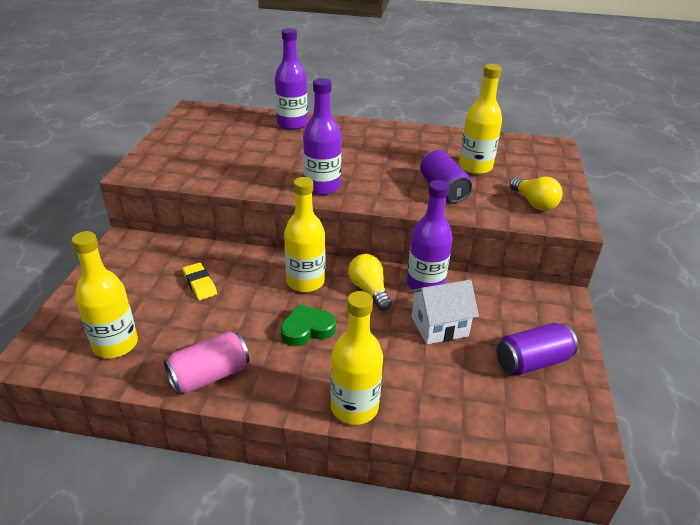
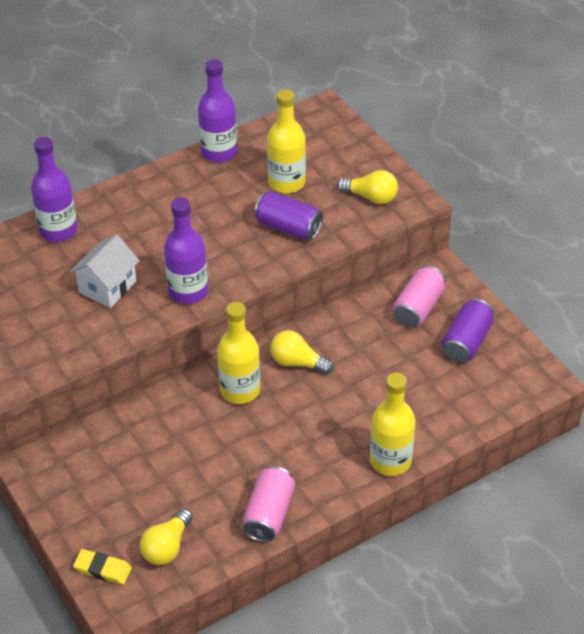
camera: 40 degrees left, 10 degrees up
yellow bottle [71,231,138,358] -> yellow light bulb [140,508,193,565]
yellow eraser [182,263,217,300] -> yellow eraser moved to [73,549,132,585]
green heart [280,304,336,346] -> none
purple bottle [407,180,453,292] -> purple bottle moved to [198,59,237,163]
white house [410,280,479,344] -> white house moved to [70,235,140,308]
none -> pink can [393,265,446,327]

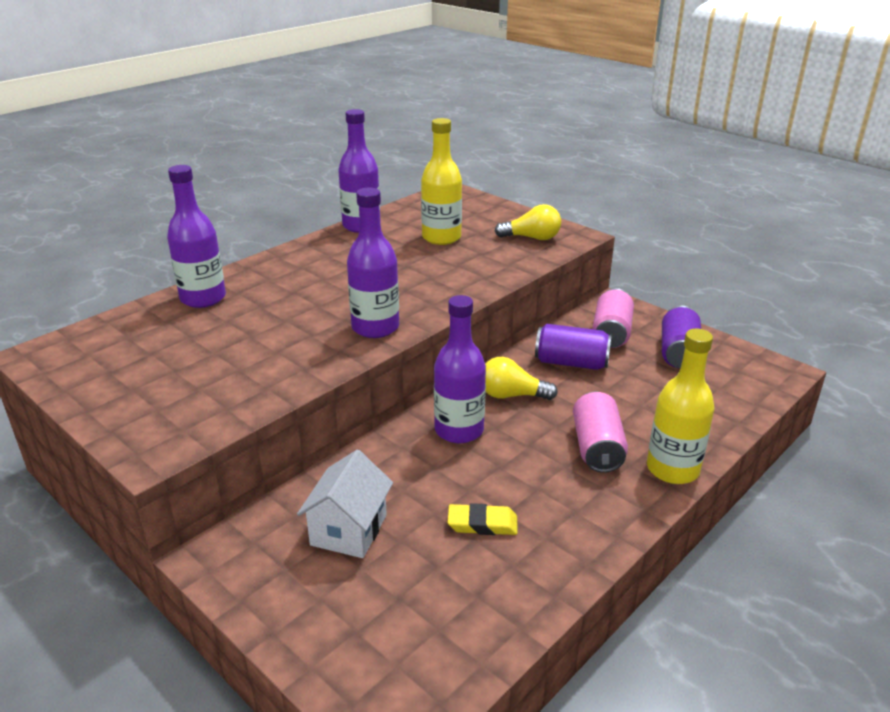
camera: 15 degrees left, 15 degrees down
white house [70,235,140,308] -> white house moved to [297,450,393,558]
yellow eraser [73,549,132,585] -> yellow eraser moved to [448,503,518,535]
yellow light bulb [140,508,193,565] -> none
yellow bottle [217,302,260,404] -> purple bottle [434,295,486,443]
pink can [243,466,295,542] -> pink can moved to [573,392,628,473]
purple can [254,191,323,240] -> purple can moved to [535,324,612,370]

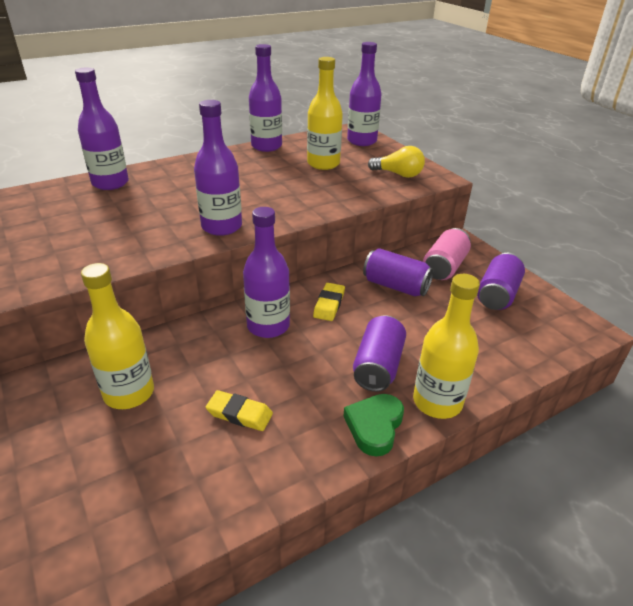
camera: 15 degrees right, 5 degrees up
white house [297,450,393,558] -> yellow bottle [81,263,154,409]
yellow light bulb [485,357,558,400] -> yellow eraser [313,283,345,321]
pink can [573,392,628,473] -> purple can [353,315,406,392]
none -> green heart [344,394,404,457]
none -> purple bottle [347,42,382,146]

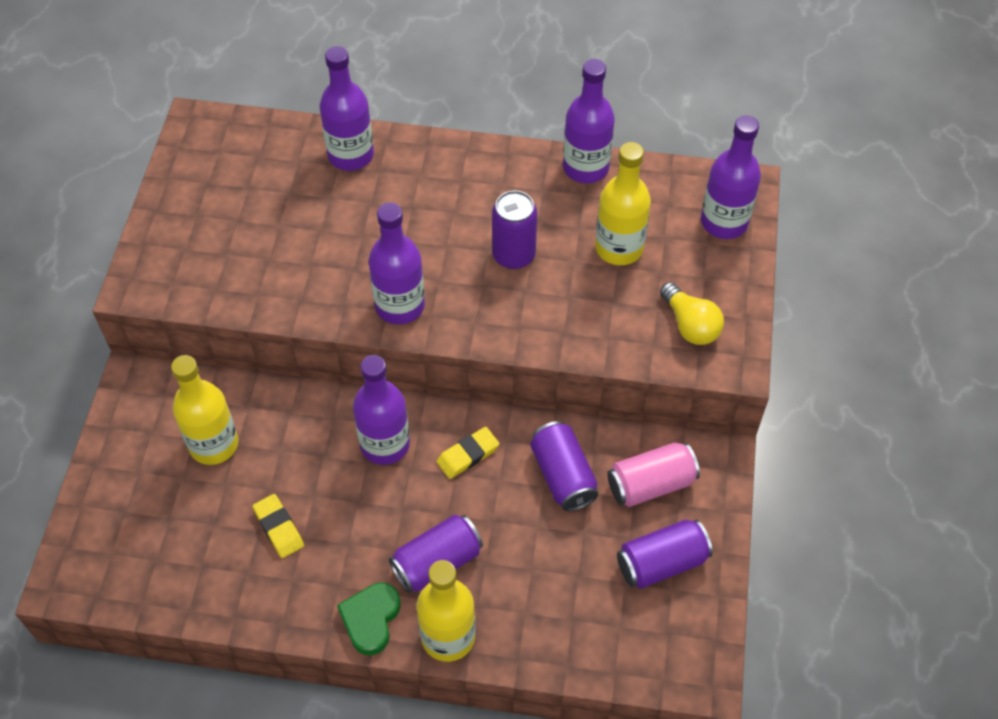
camera: 40 degrees right, 20 degrees up
green heart [344,394,404,457] -> green heart turned 45 degrees counterclockwise [337,582,401,655]
none -> purple can [492,191,537,269]

